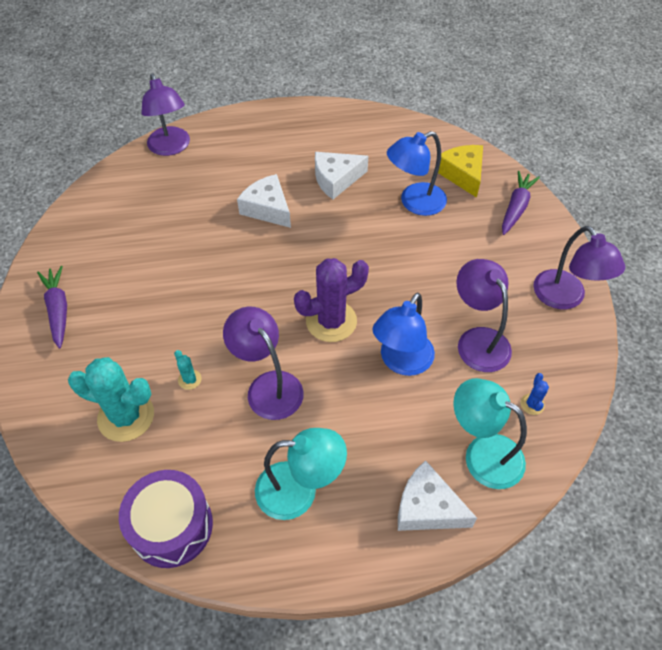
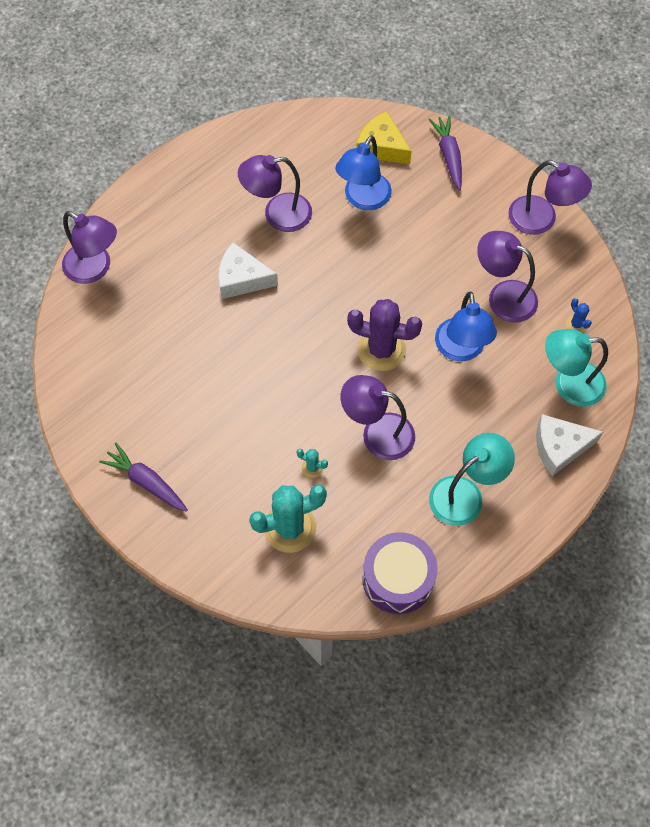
camera: 35 degrees left, 10 degrees up
purple cactus [294,258,369,342] -> purple cactus turned 75 degrees clockwise [347,299,422,371]
white cheese [315,152,368,199] -> purple lamp [238,155,312,232]

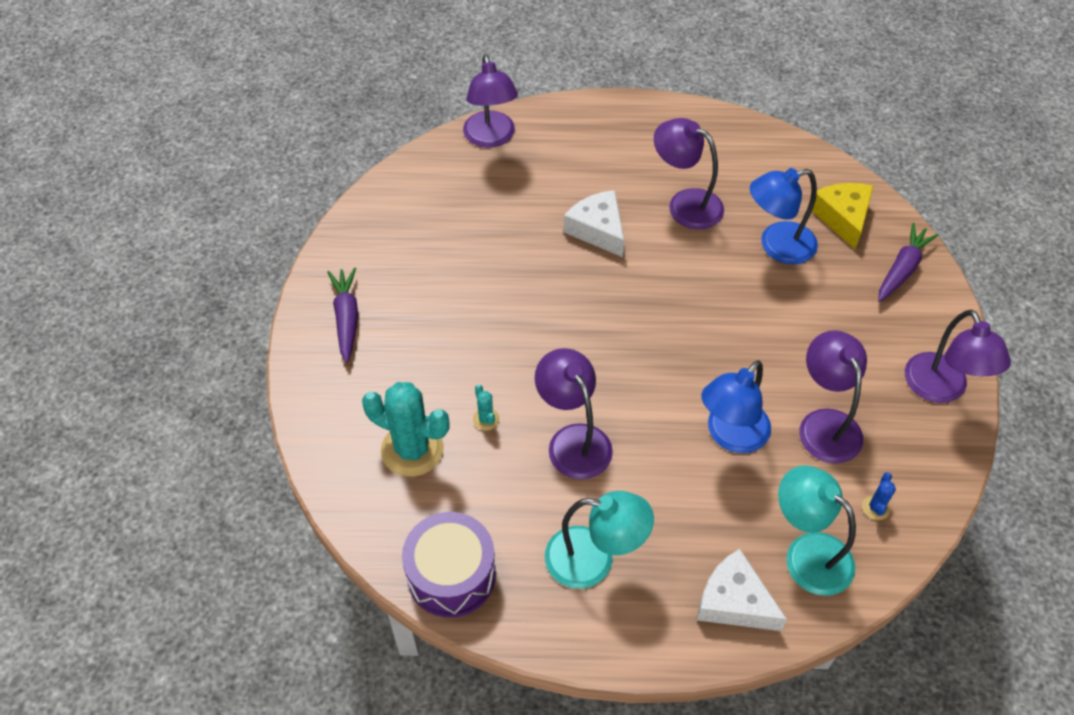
camera: 45 degrees right, 10 degrees down
purple cactus [347,299,422,371] -> none

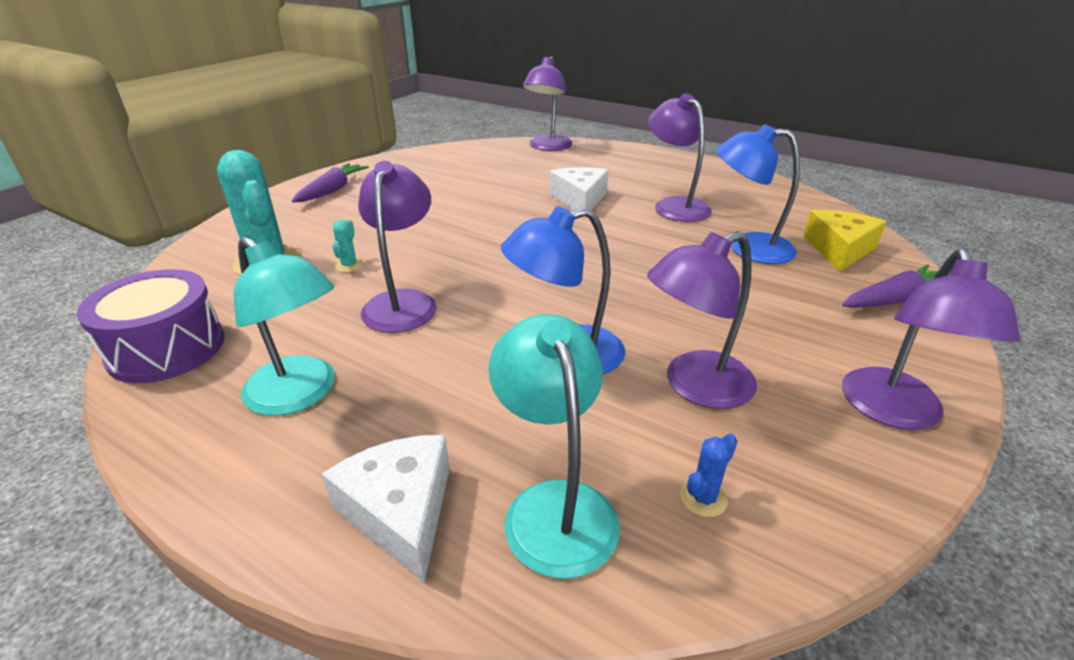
camera: 30 degrees right, 20 degrees down
purple lamp [799,330,867,464] -> purple lamp turned 135 degrees counterclockwise [647,231,757,409]

